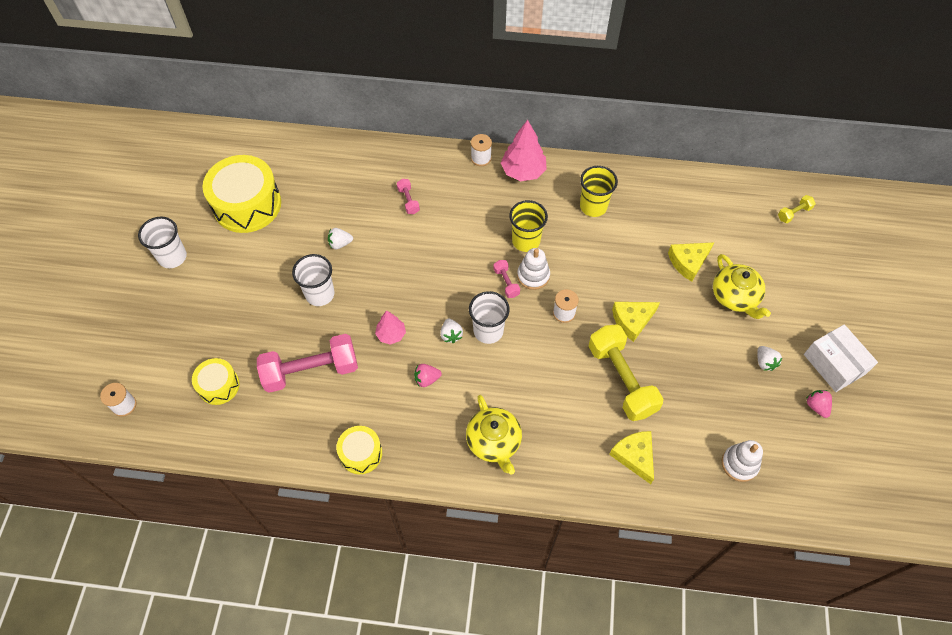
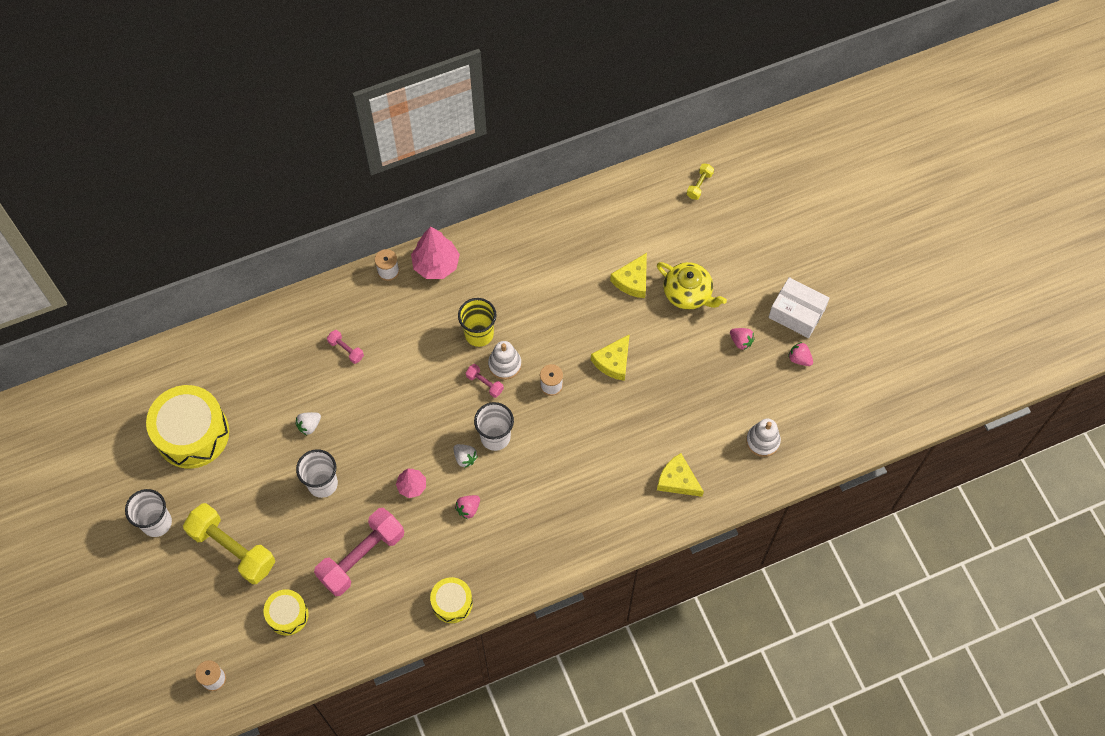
camera: 30 degrees left, 5 degrees up
yellow teapot [466,395,522,475] -> none
yellow cup [580,166,618,217] -> none
yellow dumbbell [589,324,663,421] -> yellow dumbbell moved to [183,503,275,584]
white strawberry [757,346,782,371] -> pink strawberry [730,328,755,350]

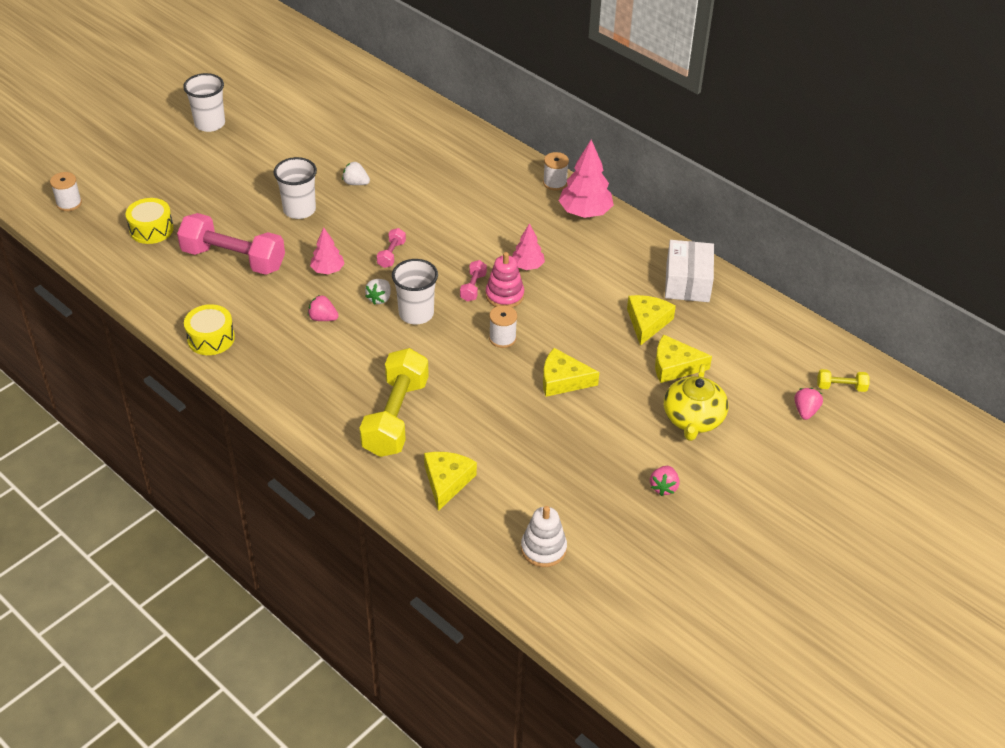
camera: 65 degrees right, 20 degrees down
yellow drum [146,385,229,469] -> none
yellow dumbbell [183,503,275,584] -> yellow dumbbell moved to [359,348,429,457]
pink dumbbell [327,330,364,364] -> pink dumbbell moved to [377,228,406,268]
yellow cup [458,298,497,347] -> pink tree [512,223,545,270]
white stacking toy [488,341,521,380] -> pink stacking toy [486,252,524,308]
white box [769,277,830,338] -> white box moved to [665,240,714,302]
pink strawberry [788,342,813,366] -> pink strawberry moved to [794,388,823,420]
none -> yellow cheese [627,295,676,346]

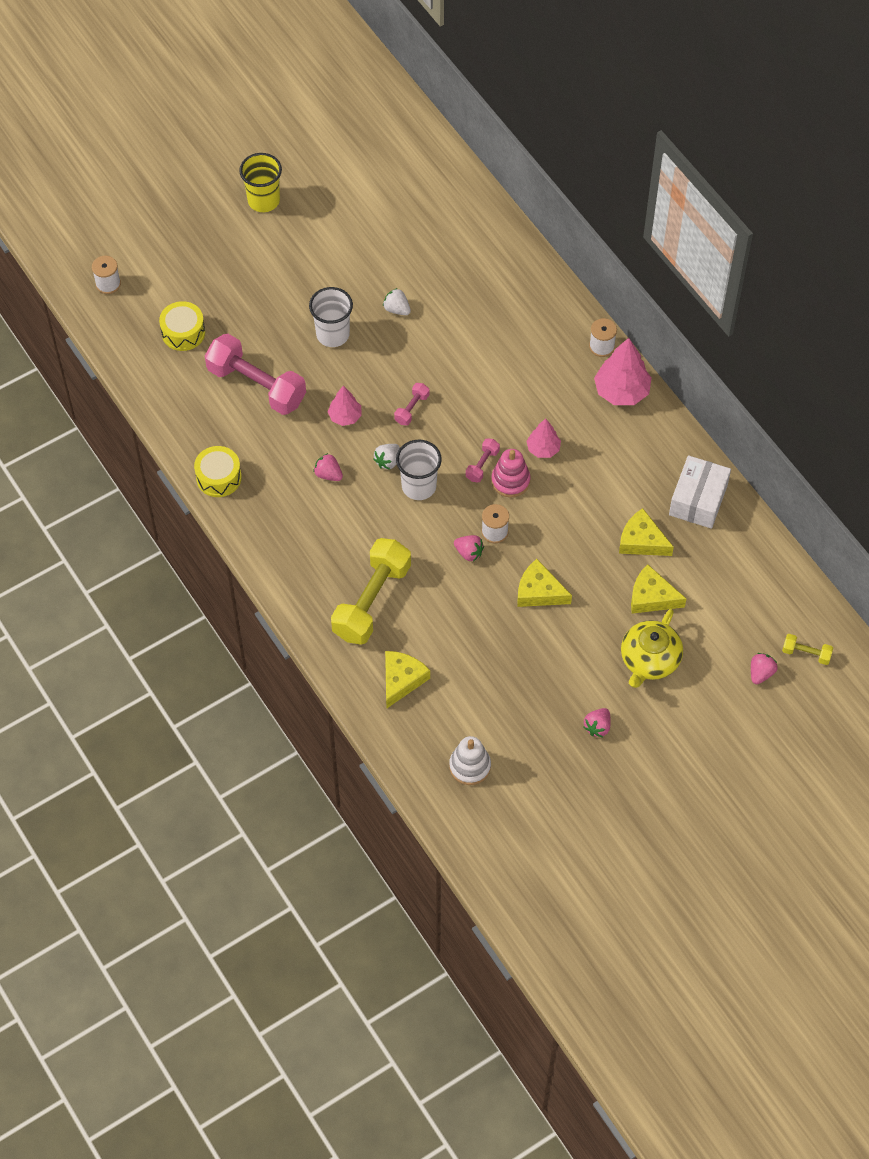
camera: 15 degrees right, 15 degrees up
white cup [183,73,225,132] -> yellow cup [239,153,282,212]
yellow cheese [627,295,676,346] -> yellow cheese turned 90 degrees counterclockwise [619,508,674,556]
none -> pink strawberry [454,535,484,561]

